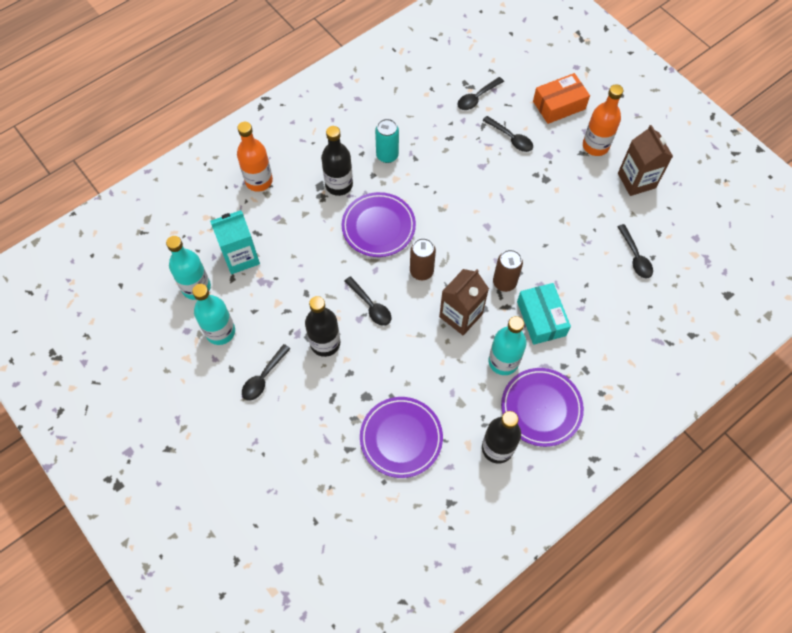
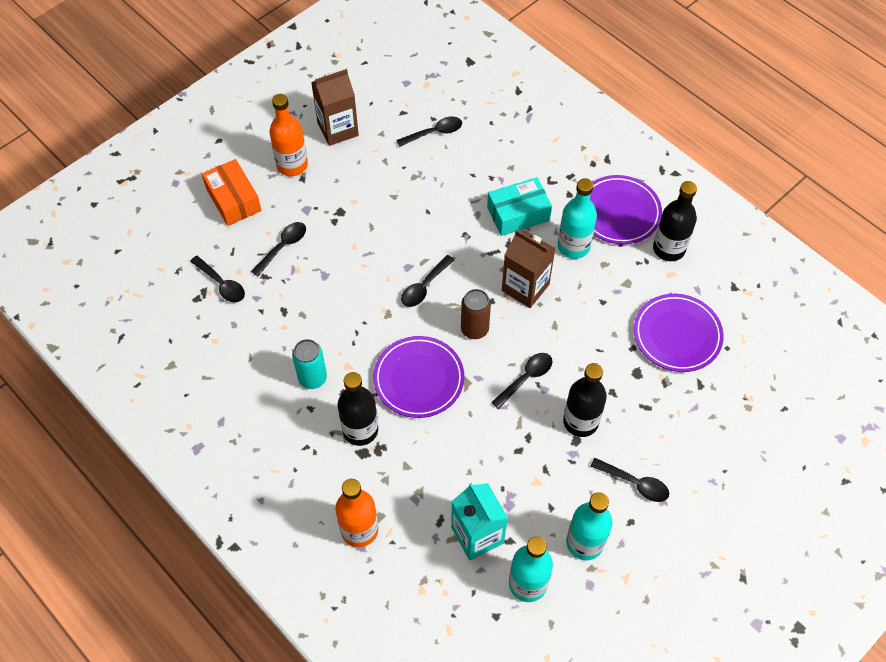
camera: 95 degrees left, 5 degrees down
brown can [493,249,523,292] -> none
none -> black spoon [401,255,454,307]

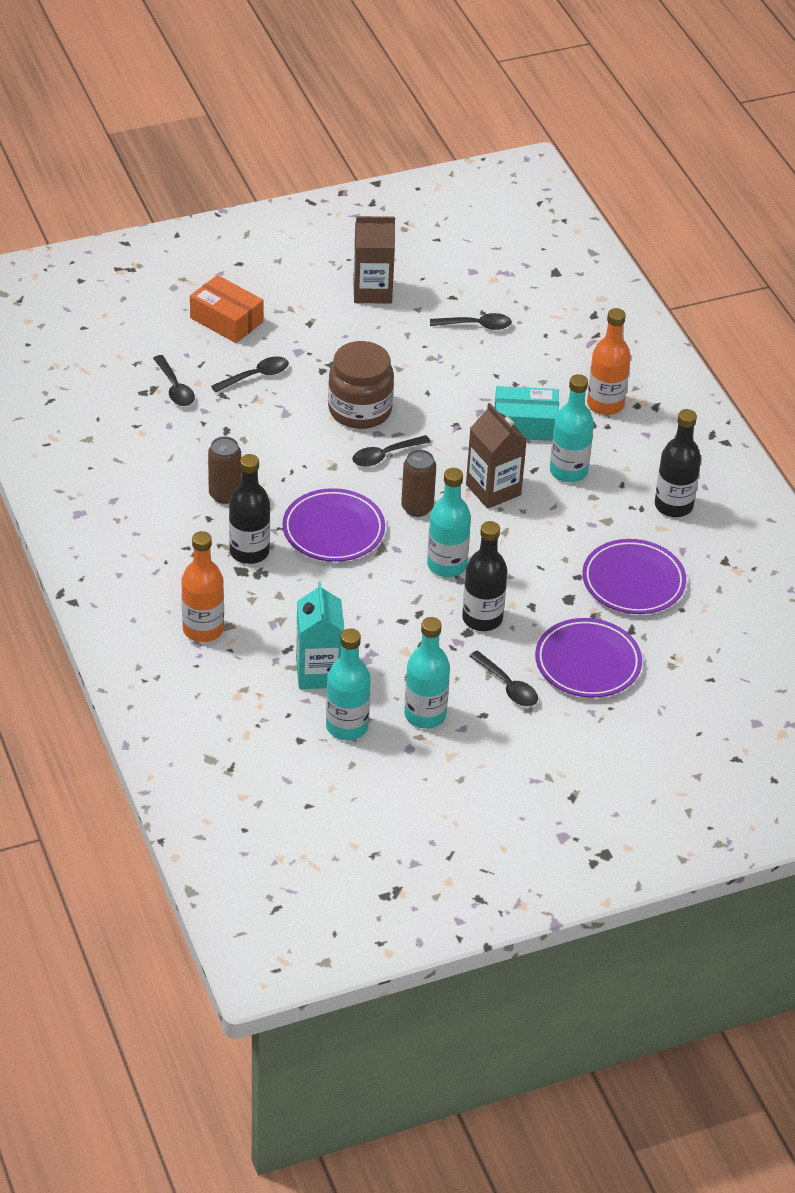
camera: 20 degrees right, 15 degrees down
orange box [202,159,262,226] -> orange box turned 45 degrees counterclockwise [190,275,263,343]
orange bottle [269,94,308,176] -> orange bottle moved to [587,308,631,415]
turquoise can [292,339,327,389] -> brown can [208,436,241,504]
black spoon [491,353,553,409] -> turquoise bottle [427,468,471,577]
purple plate [590,175,662,244] -> purple plate moved to [535,618,642,698]
none -> brown jar [328,341,394,429]

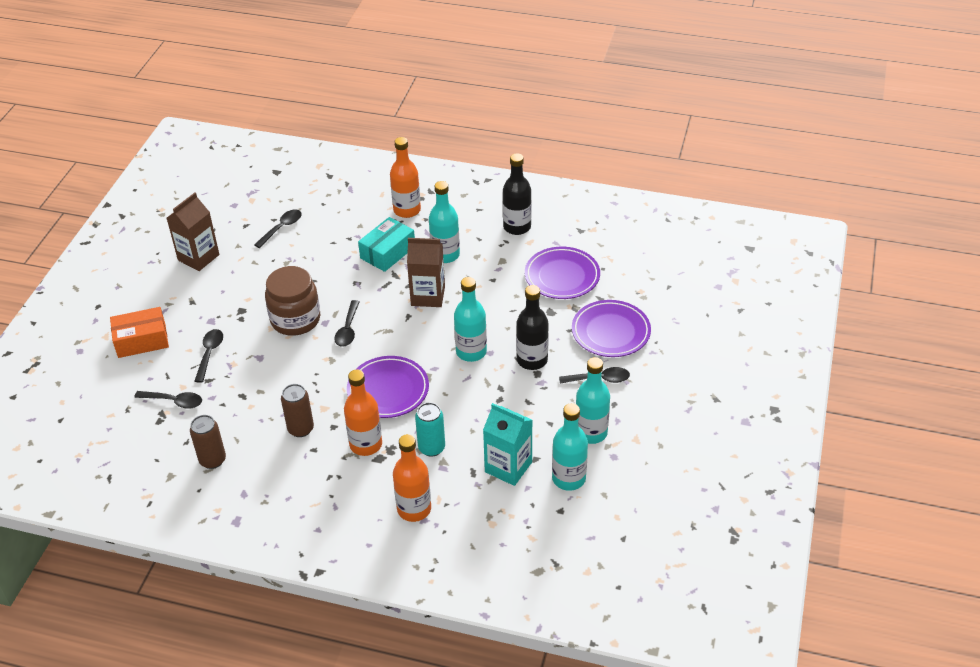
camera: 50 degrees left, 0 degrees up
black bottle [229,454,270,564] -> orange bottle [344,370,382,456]
brown can [401,450,436,517] -> brown can moved to [190,415,226,469]
none -> turquoise can [415,402,445,457]

